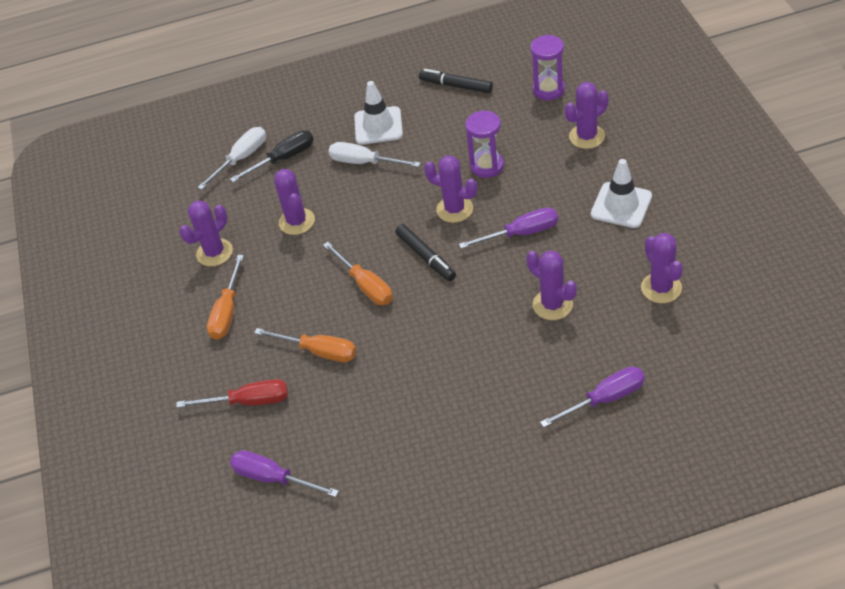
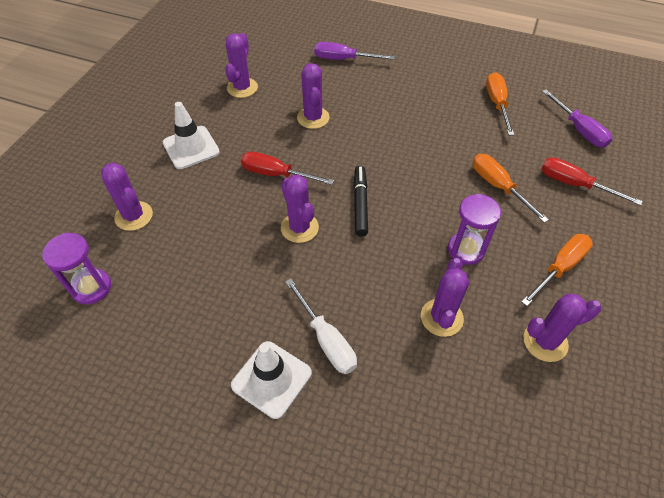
camera: 150 degrees left, 5 degrees up
white screwdriver [197,127,266,190] -> none
black screwdriver [230,130,314,182] -> none
orange screwdriver [323,242,393,305] -> orange screwdriver moved to [486,72,514,135]
black marker [419,69,493,93] -> none
purple screwdriver [459,207,558,249] -> red screwdriver [241,152,334,185]
purple hourglass [465,111,504,178] -> purple hourglass moved to [448,194,501,265]
purple cactus [565,82,609,149] -> purple cactus turned 45 degrees clockwise [101,162,153,231]

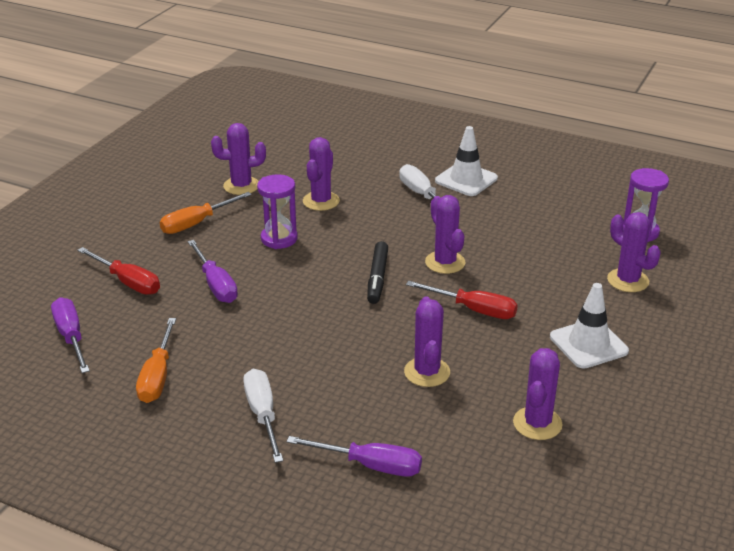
camera: 175 degrees left, 20 degrees down
orange screwdriver [473,154,549,223] -> purple screwdriver [188,240,238,303]
none -> white screwdriver [243,369,283,463]

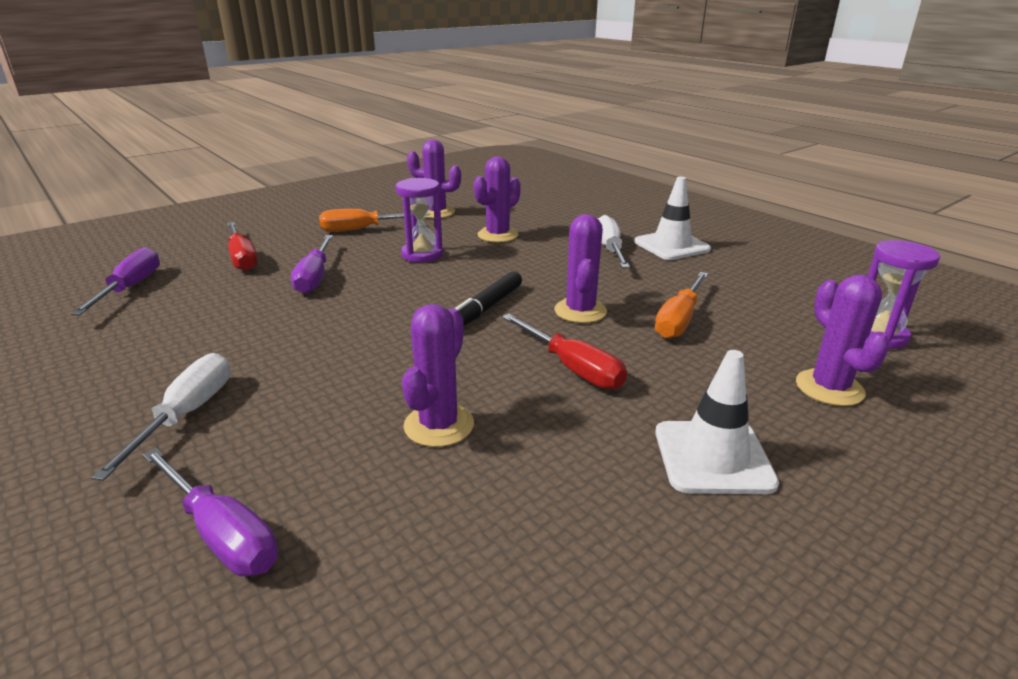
camera: 25 degrees right, 5 degrees down
orange screwdriver [136,318,176,403] -> orange screwdriver moved to [655,272,708,339]
purple cactus [513,348,562,440] -> none

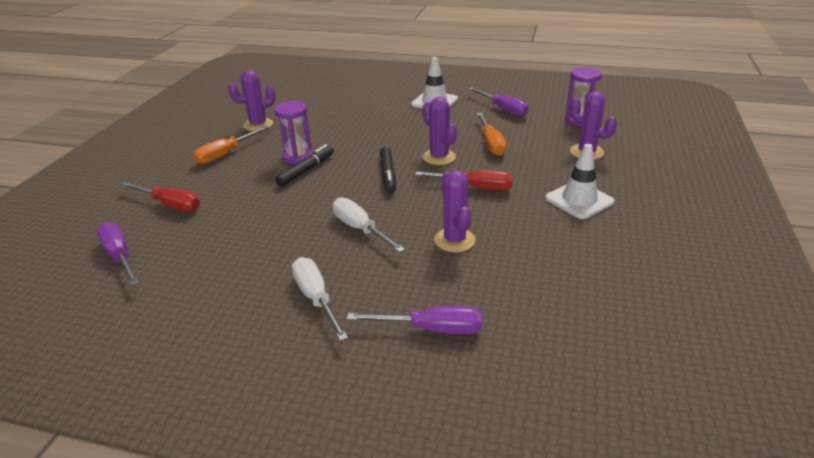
camera: 35 degrees left, 5 degrees up
purple screwdriver [291,235,333,294] -> purple screwdriver moved to [468,87,529,117]
purple cactus [473,157,521,242] -> none
white screwdriver [597,215,630,268] -> white screwdriver moved to [333,198,405,253]
none -> black marker [275,144,334,187]

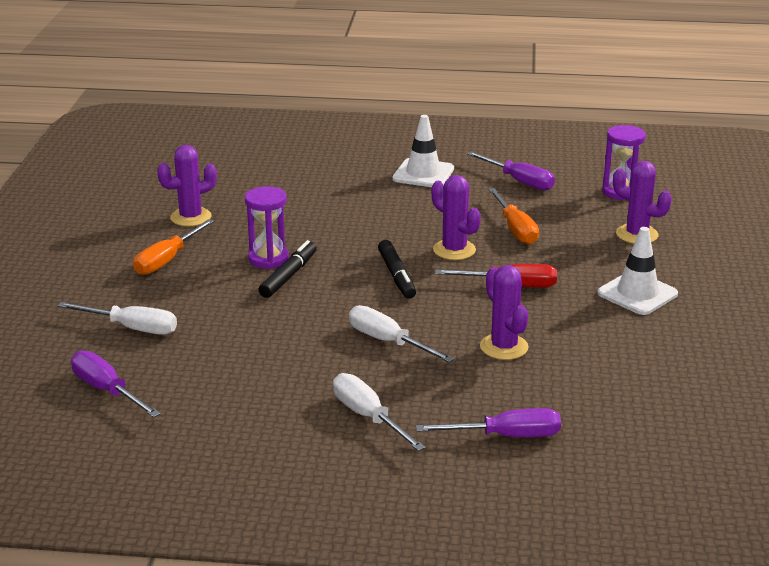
camera: 10 degrees left, 5 degrees down
red screwdriver [120,182,200,212] -> white screwdriver [57,302,177,335]

